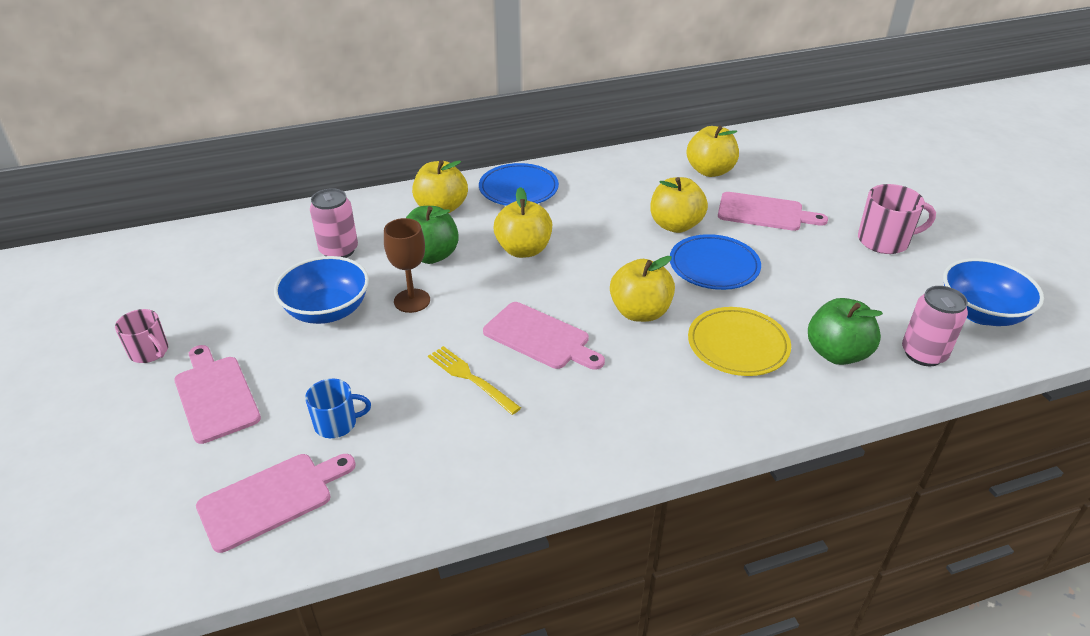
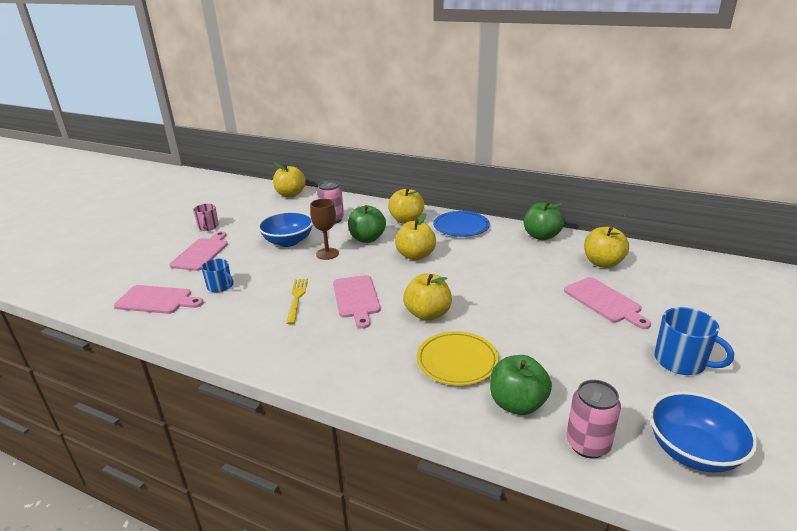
camera: 45 degrees right, 10 degrees down
yellow apple [650,177,708,233] -> yellow apple moved to [273,163,306,197]
blue plate [670,234,761,290] -> none
pink mug [858,184,936,254] -> blue mug [654,307,734,375]
none -> green apple [524,201,564,240]

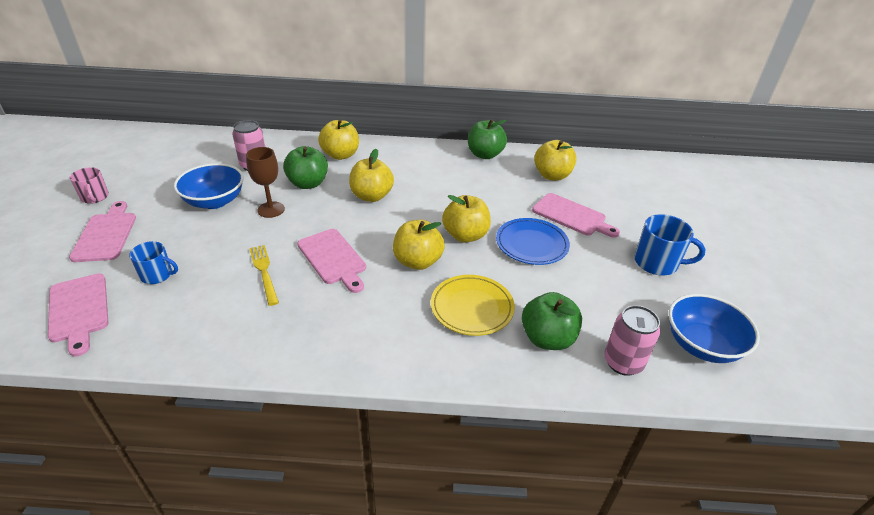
camera: 25 degrees left, 10 degrees up
pink cutting board [114,285,204,314] -> pink cutting board turned 75 degrees clockwise [48,273,109,357]
yellow apple [273,163,306,197] -> yellow apple moved to [442,195,491,243]
blue plate [433,211,490,237] -> blue plate moved to [496,218,570,265]

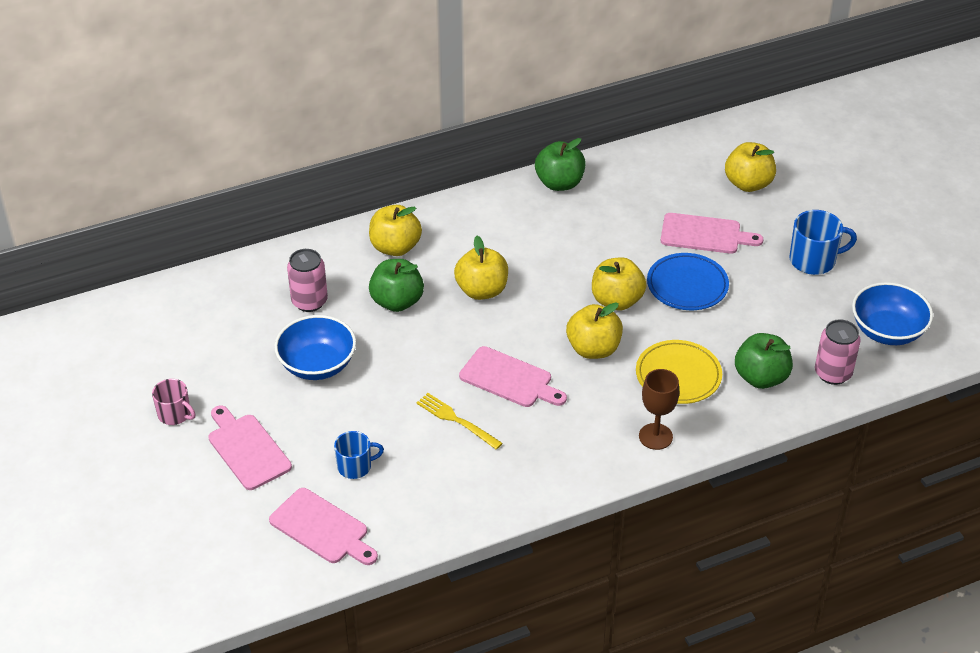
camera: 25 degrees left, 5 degrees up
brown goblet [246,147,285,218] -> brown goblet moved to [639,369,679,450]
yellow apple [534,140,577,181] -> yellow apple moved to [725,142,776,192]

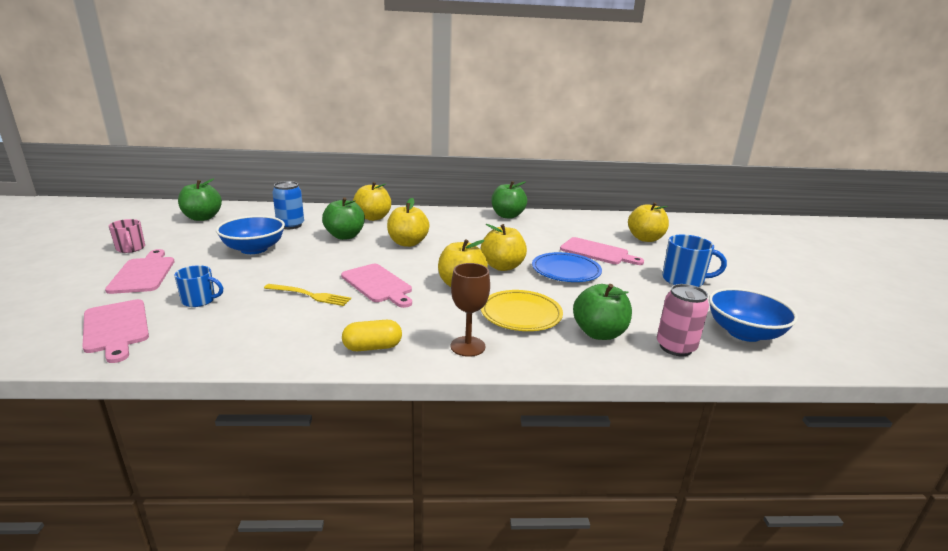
camera: 20 degrees right, 20 degrees down
pink can [287,249,328,312] -> blue can [272,181,304,229]
yellow fork [416,393,503,450] -> yellow fork turned 135 degrees clockwise [264,284,351,306]
none -> green apple [178,178,222,221]
none -> yellow capsule [342,320,402,351]

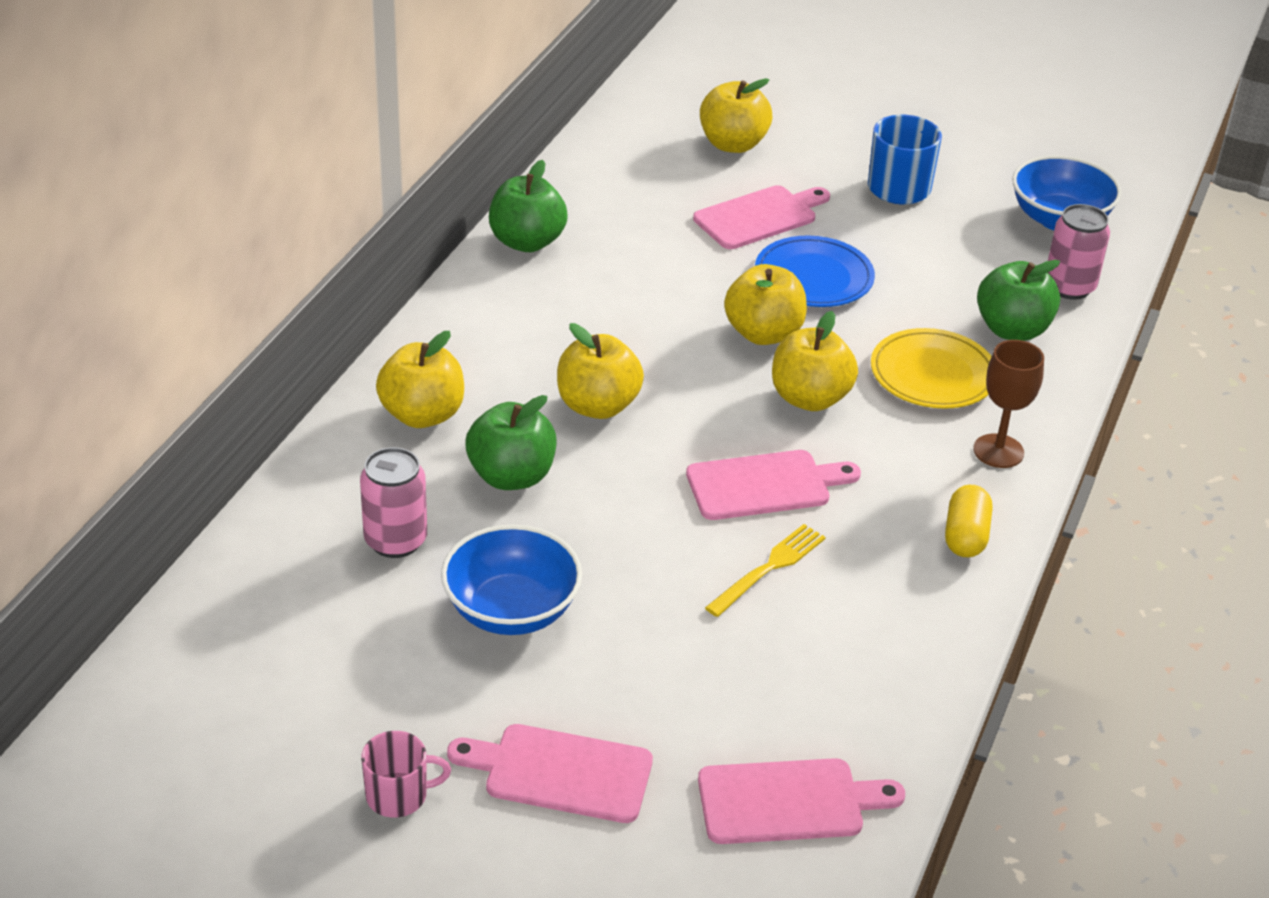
camera: 65 degrees left, 15 degrees up
blue mug [174,265,223,307] -> none
green apple [178,178,222,221] -> none
blue can [272,181,304,229] -> pink can [360,447,427,558]

